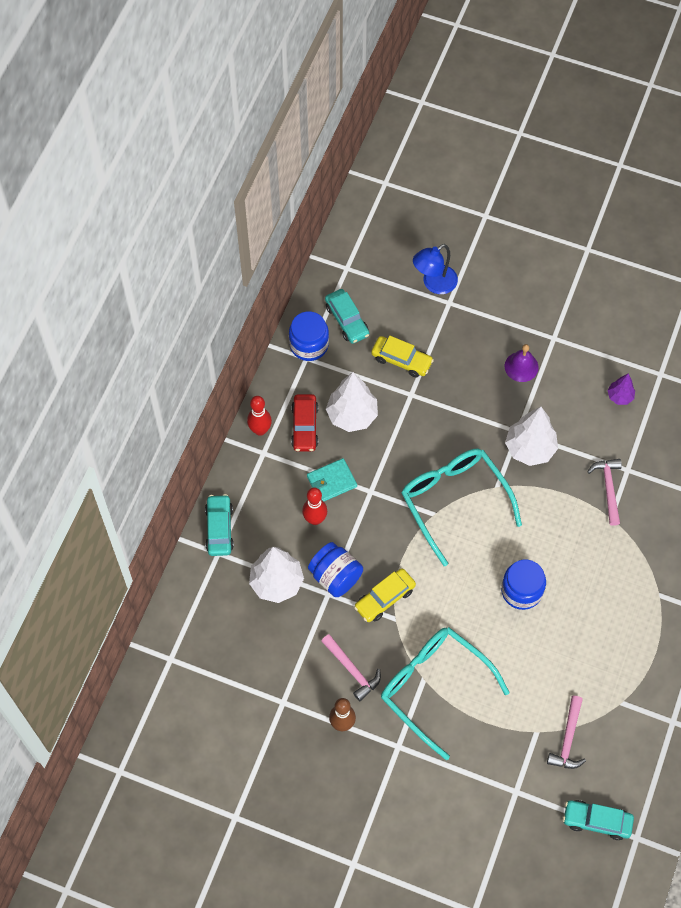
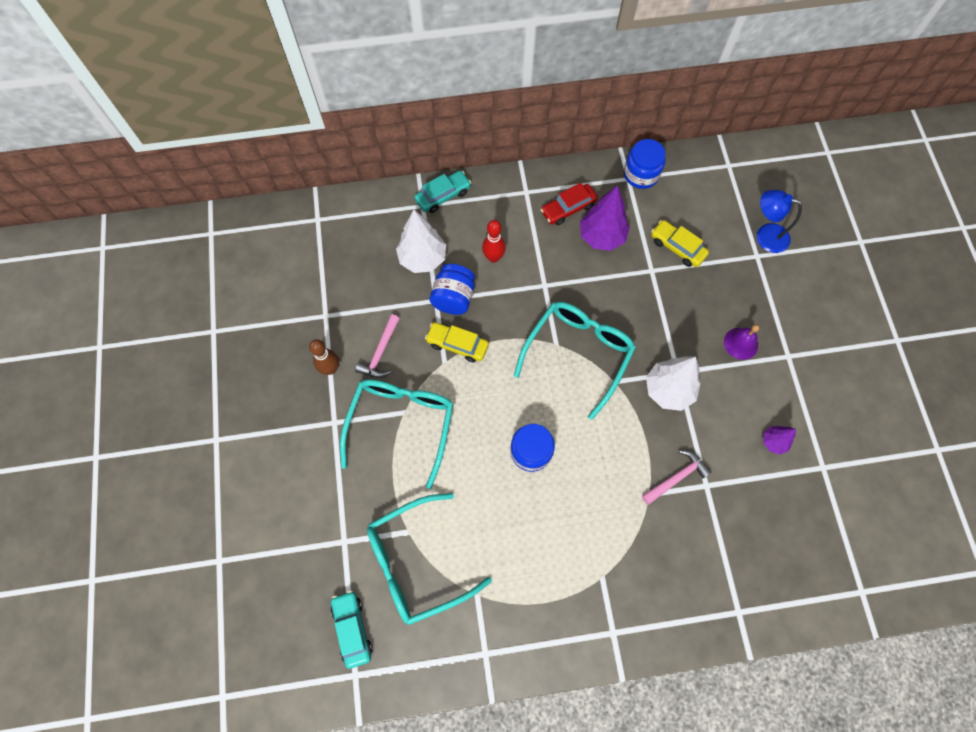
camera: 60 degrees right, 5 degrees up
red bowling pin [247,396,272,436] -> none
turquoise wallet [307,458,357,501] -> none
turquoise car [325,289,369,344] -> none
white tree [326,372,378,432] -> purple tree [580,185,630,251]
yellow car [371,336,434,377] -> yellow car turned 135 degrees clockwise [651,220,709,267]
pink hammer [547,696,586,769] -> turquoise glasses [367,493,492,625]

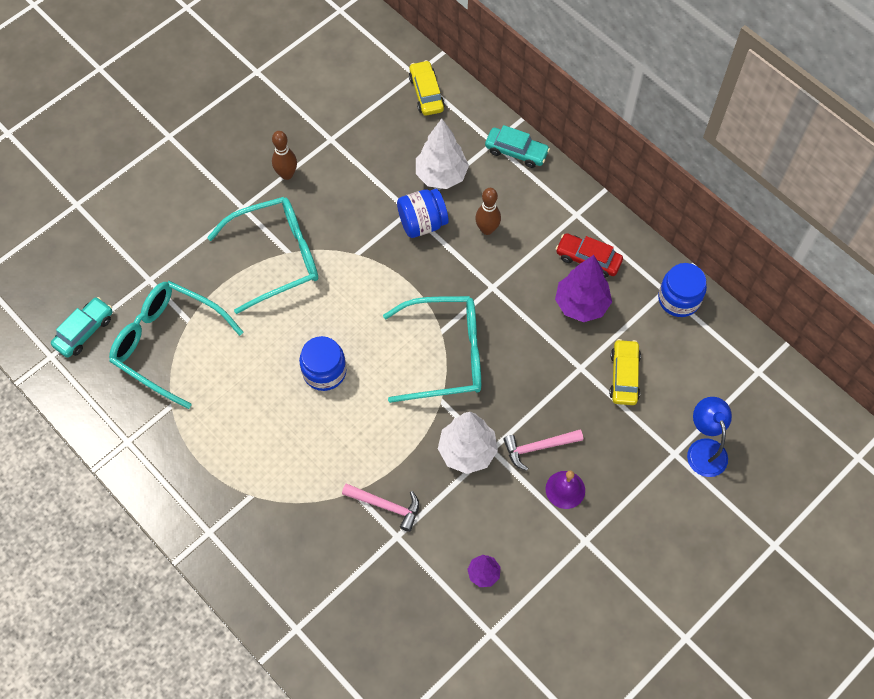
camera: 55 degrees right, 5 degrees down
pink hammer [355,314,400,378] -> pink hammer moved to [503,429,583,471]
yellow car [425,322,489,362] -> yellow car moved to [409,60,445,116]
red bowling pin [482,220,506,263] -> brown bowling pin [475,188,501,235]

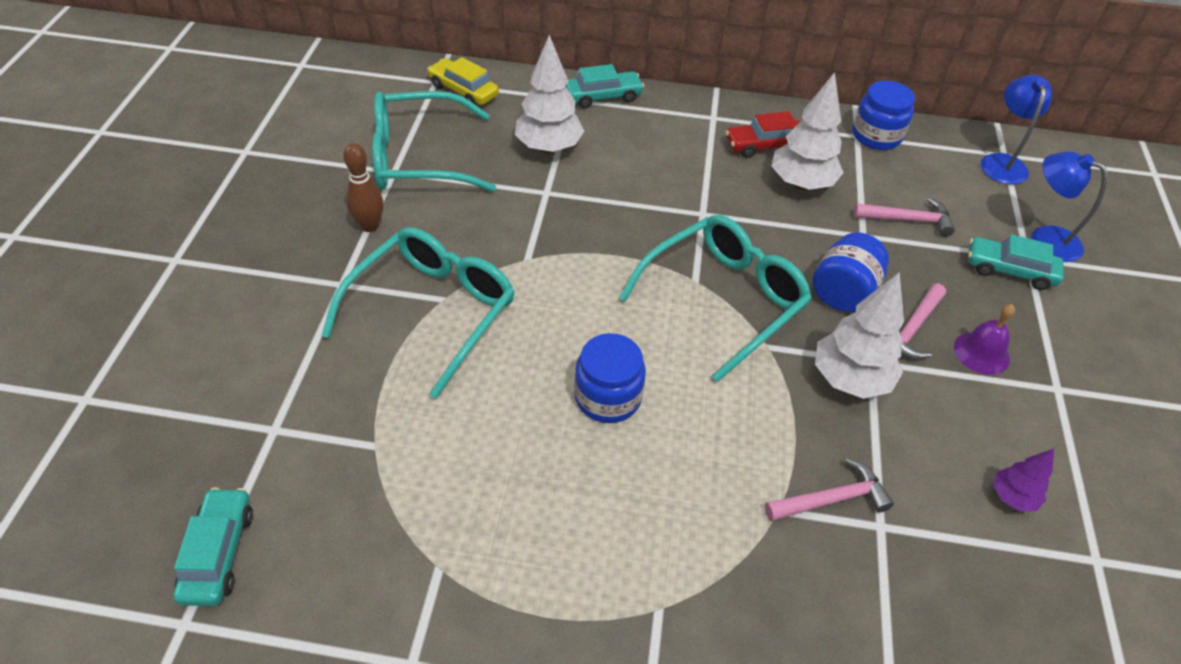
camera: 40 degrees left, 15 degrees down
turquoise glasses [109,281,243,409] -> turquoise glasses moved to [372,91,496,192]
blue jar [397,189,448,238] -> blue jar moved to [812,232,889,312]
brown bowling pin [475,188,501,235] -> none
purple tree [555,255,612,322] -> white tree [772,72,843,190]
yellow car [609,339,641,405] -> pink hammer [854,198,955,237]
none -> turquoise car [968,234,1064,290]
none -> blue lamp [981,75,1052,185]

